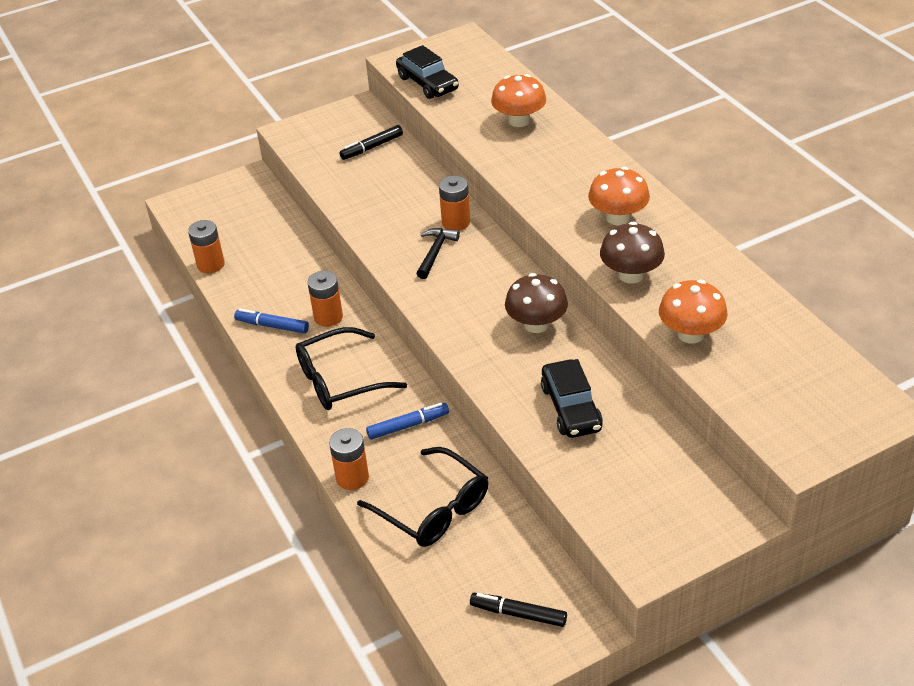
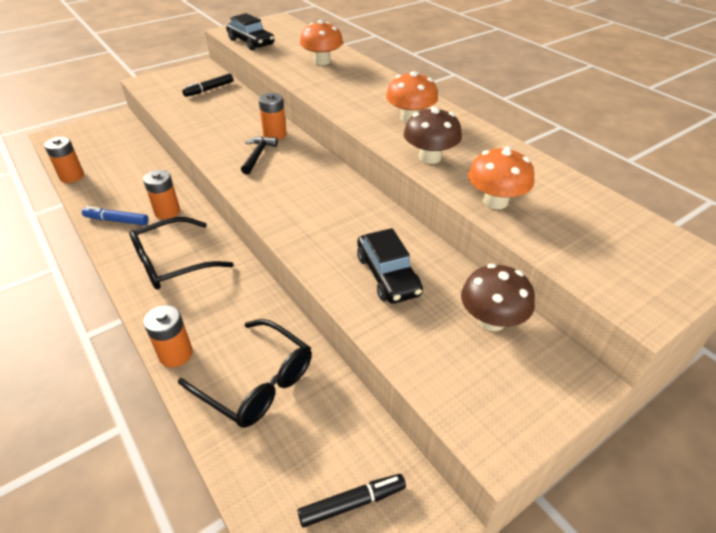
camera: 10 degrees left, 0 degrees up
blue marker [366,403,449,440] -> none
black marker [470,593,567,627] -> black marker turned 150 degrees clockwise [297,474,406,527]
brown mushroom [505,273,568,333] -> brown mushroom moved to [461,264,535,331]

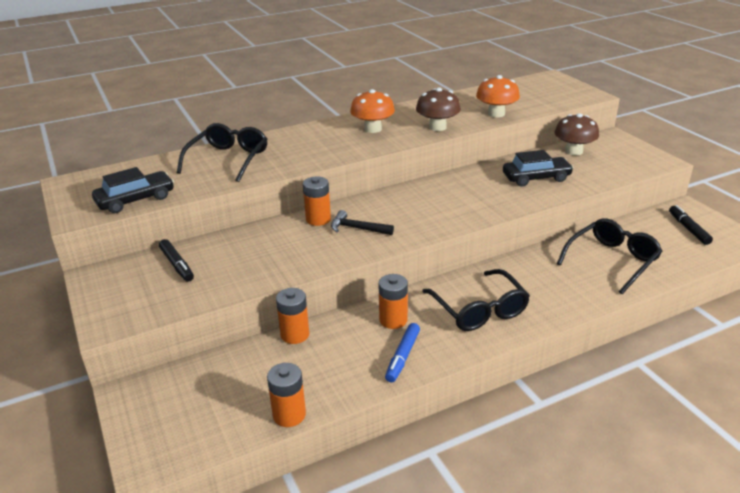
camera: 80 degrees left, 10 degrees down
orange battery [144,305,193,367] -> orange battery moved to [276,288,309,344]
orange mushroom [300,20,343,65] -> black glasses [177,123,267,182]

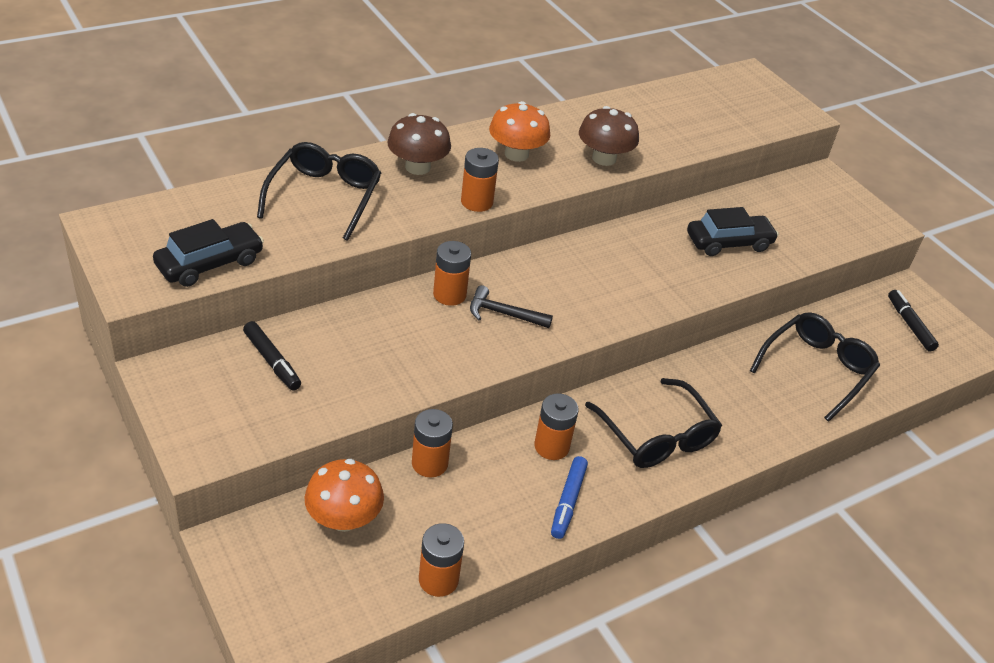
camera: 10 degrees left, 10 degrees up
orange mushroom [476,75,520,117] -> orange mushroom moved to [305,459,384,532]
brown mushroom [554,113,599,155] -> brown mushroom moved to [387,113,451,175]
none -> orange battery [461,148,499,212]

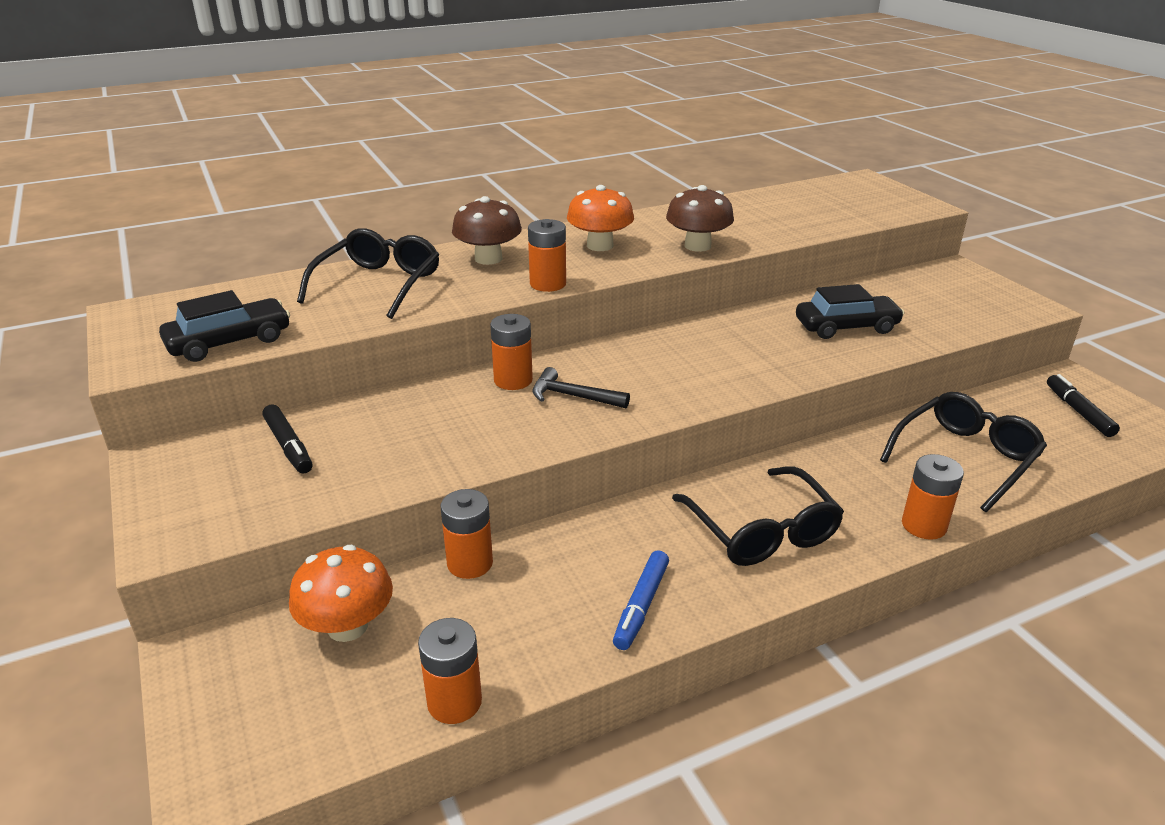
camera: 10 degrees right, 10 degrees down
orange battery [534,393,579,460] -> orange battery moved to [902,454,964,540]

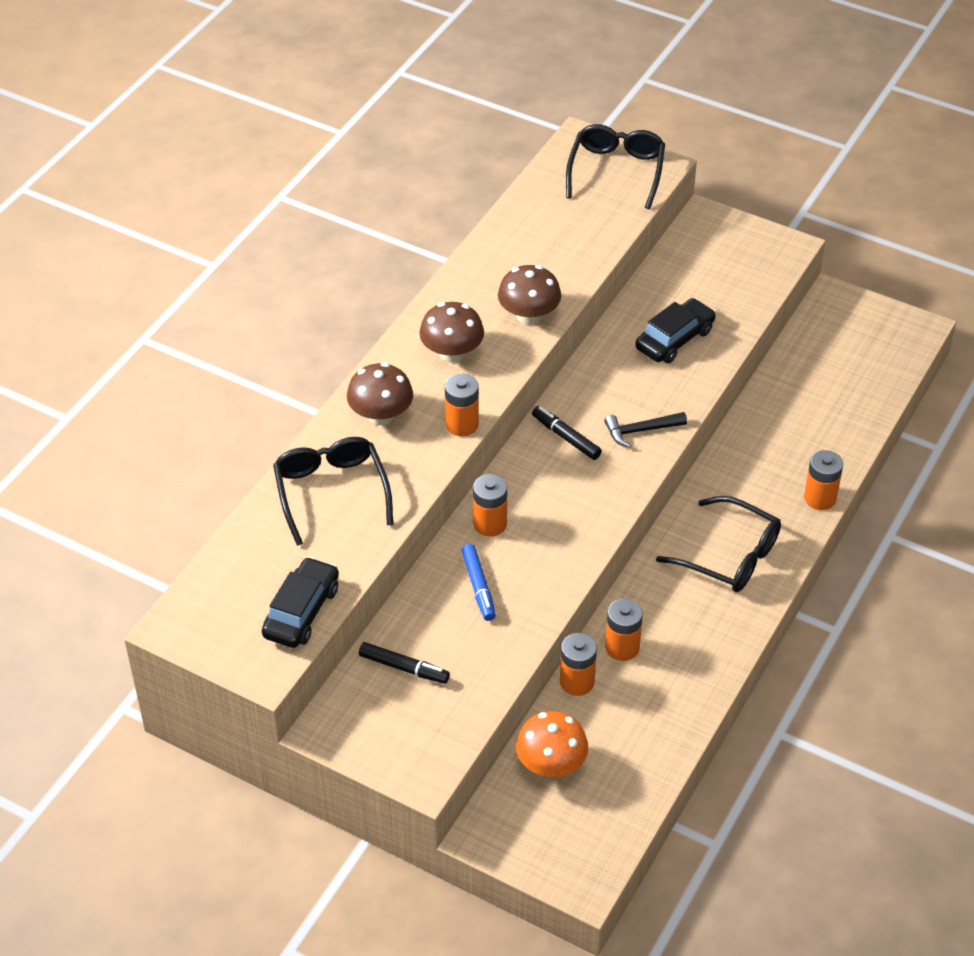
camera: 35 degrees left, 15 degrees up
orange battery [418,618,482,724] -> orange battery moved to [605,598,643,661]
black hammer [533,367,630,409] -> black hammer moved to [604,412,687,448]
orange mushroom [567,185,634,251] -> brown mushroom [419,302,484,362]
blue marker [613,550,669,650] -> blue marker moved to [461,544,496,621]
black glasses [880,392,1047,512] -> black glasses moved to [566,124,665,209]
black marker [1047,374,1120,437] -> black marker moved to [532,406,602,460]

